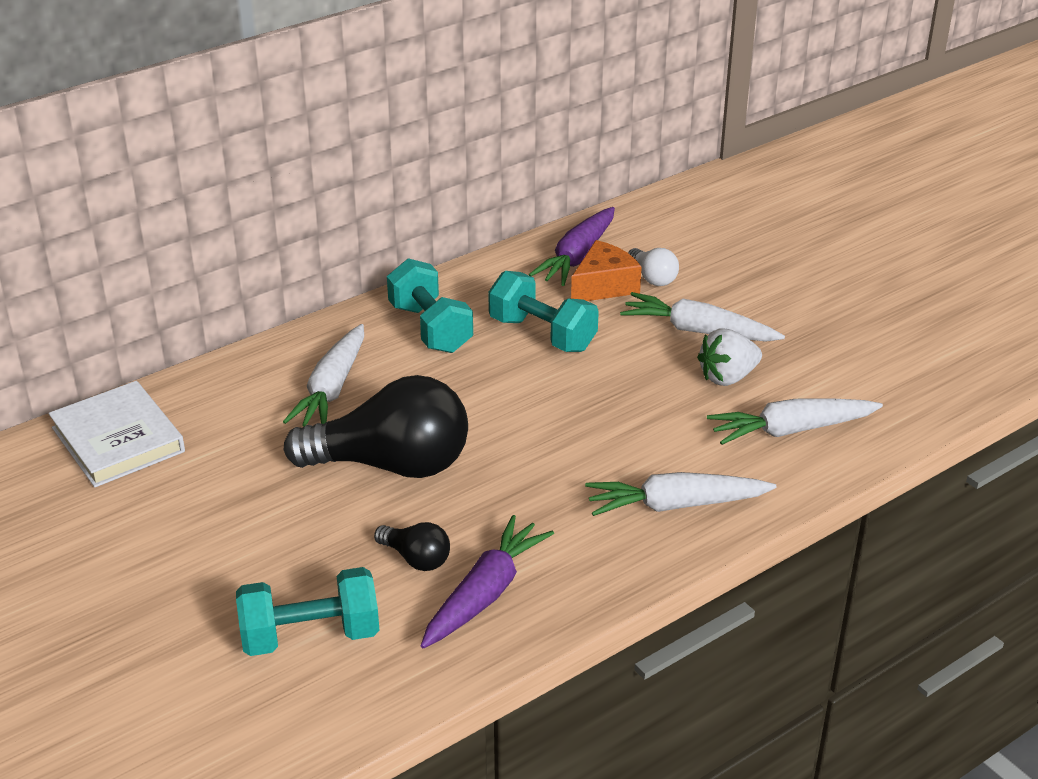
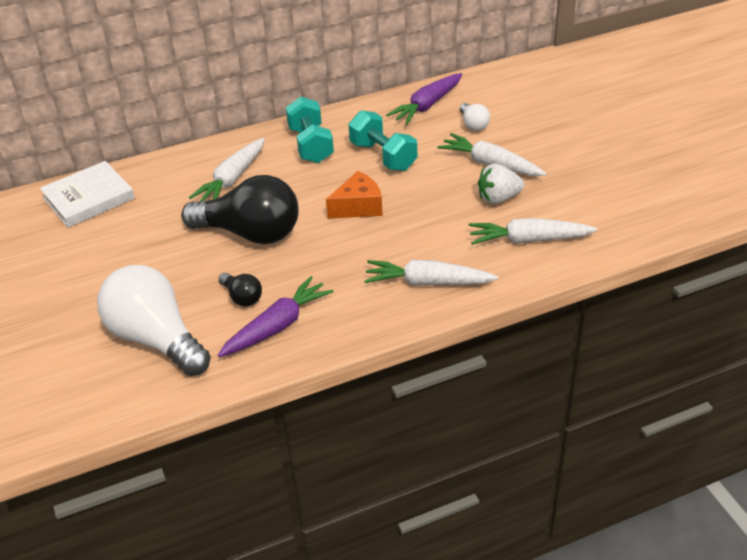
camera: 15 degrees right, 5 degrees up
white book [49,381,185,487] -> white book turned 75 degrees clockwise [40,161,135,228]
turquoise dumbbell [236,567,379,656] -> white light bulb [97,265,211,376]
orange cheese [571,240,642,301] -> orange cheese moved to [326,171,383,219]

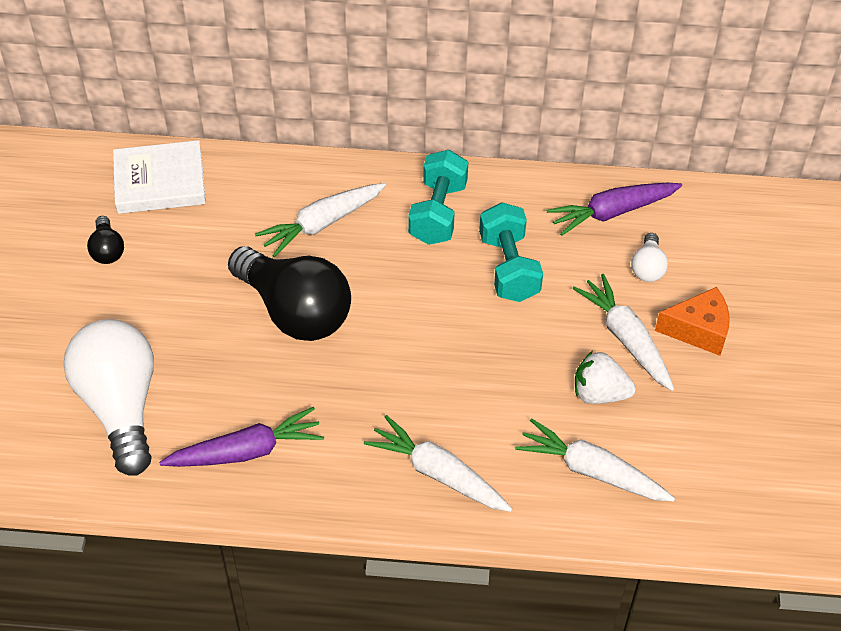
camera: 25 degrees right, 10 degrees up
black light bulb [219,273,262,306] -> black light bulb moved to [87,216,124,264]
orange cheese [326,171,383,219] -> orange cheese moved to [655,287,730,356]

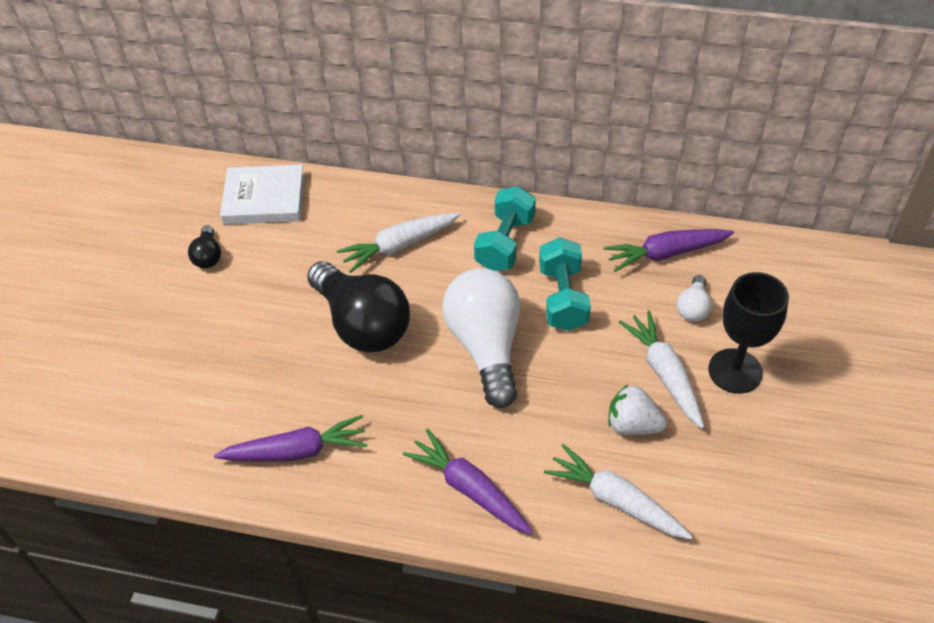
camera: 10 degrees right, 0 degrees up
white light bulb [64,319,154,476] -> white light bulb moved to [442,268,520,408]
white carrot [364,415,512,512] -> purple carrot [403,429,533,535]
orange cheese [655,287,730,356] -> black goblet [708,272,789,394]

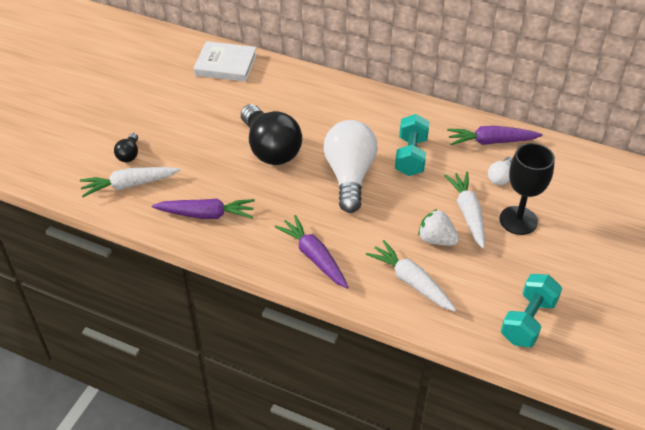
camera: 10 degrees right, 5 degrees down
black light bulb [188,225,221,268] -> black light bulb moved to [114,133,138,162]
white carrot [337,213,461,273] -> white carrot moved to [80,167,181,197]
turquoise dumbbell [474,186,536,271] -> turquoise dumbbell moved to [501,274,562,347]

